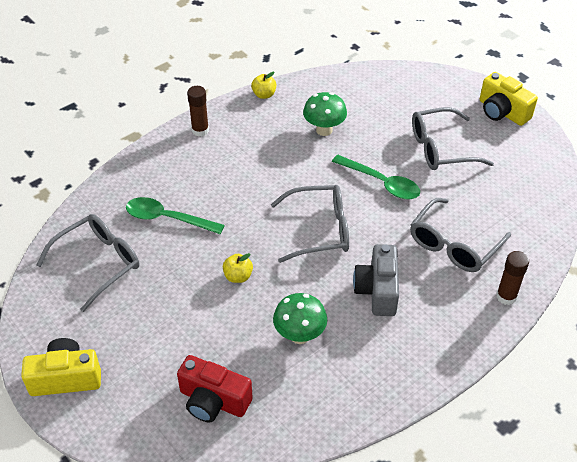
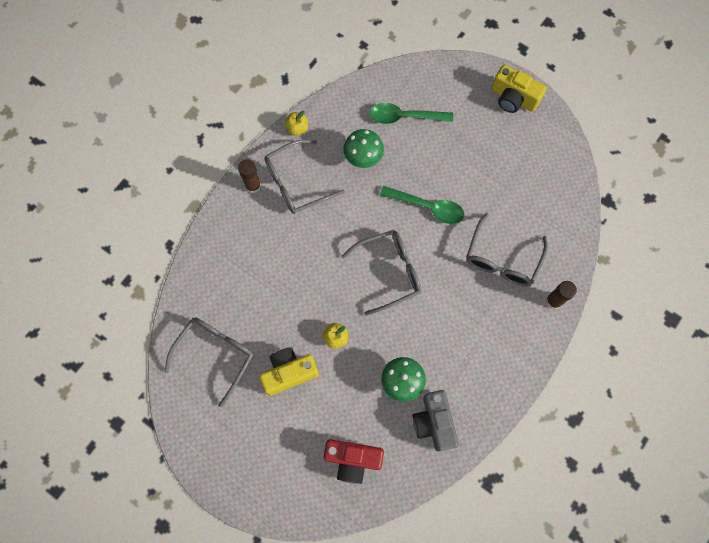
camera: 15 degrees left, 25 degrees up
yellow camera [21,338,101,396] -> yellow camera moved to [259,348,319,396]
green spoon [126,197,225,234] -> green spoon moved to [370,103,453,124]
grey camera [353,244,399,316] -> grey camera moved to [413,390,459,452]
grey glasses [412,107,494,170] -> grey glasses moved to [264,139,345,214]

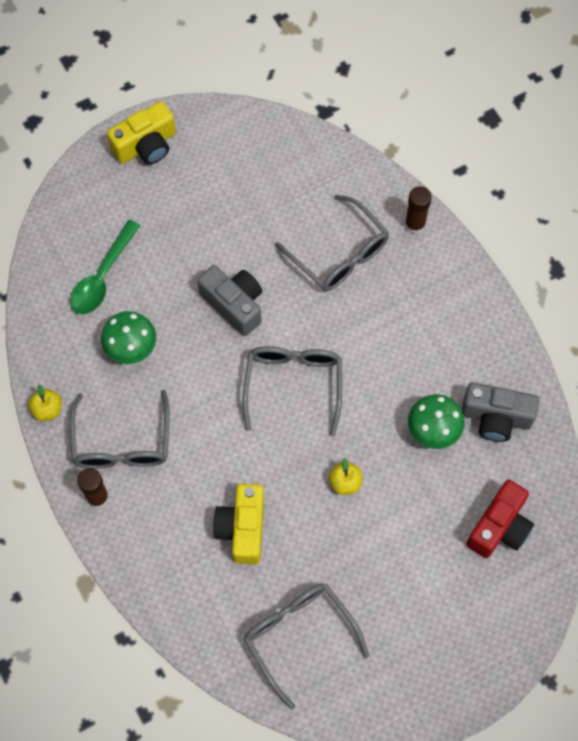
camera: 65 degrees left, 5 degrees down
yellow camera [259,348,319,396] -> yellow camera moved to [213,484,264,564]
green spoon [380,186,465,224] -> grey camera [197,265,262,336]

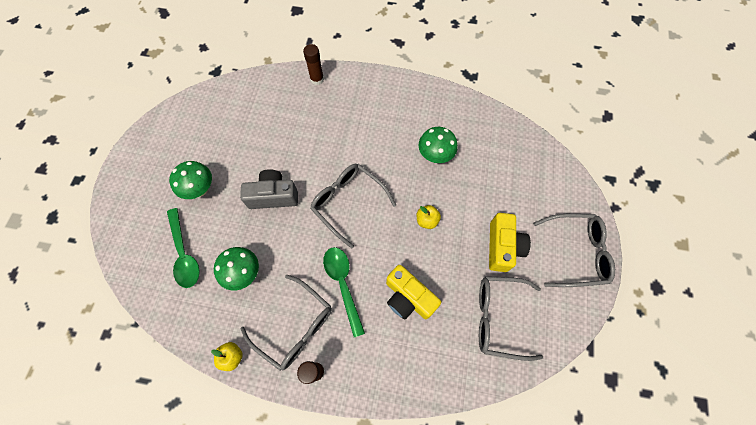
camera: 50 degrees left, 0 degrees up
yellow camera [107,101,176,165] -> yellow camera moved to [489,213,531,272]
grey glasses [275,195,389,291] -> grey glasses moved to [533,214,615,287]
grey camera [462,382,539,442] -> none
red camera [466,480,534,558] -> none
none -> green mushroom [169,161,212,199]
none -> green spoon [323,247,365,337]

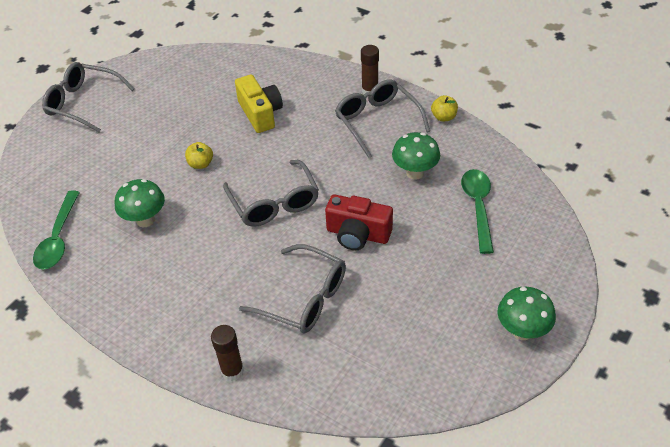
camera: 155 degrees left, 20 degrees down
green mushroom [169,161,212,199] -> green mushroom moved to [497,287,556,340]
grey camera [240,169,298,209] -> red camera [325,194,393,250]
green spoon [323,247,365,337] -> green spoon moved to [33,191,80,270]
grey glasses [479,276,543,361] -> grey glasses moved to [239,244,346,333]
yellow camera [489,213,531,272] -> none

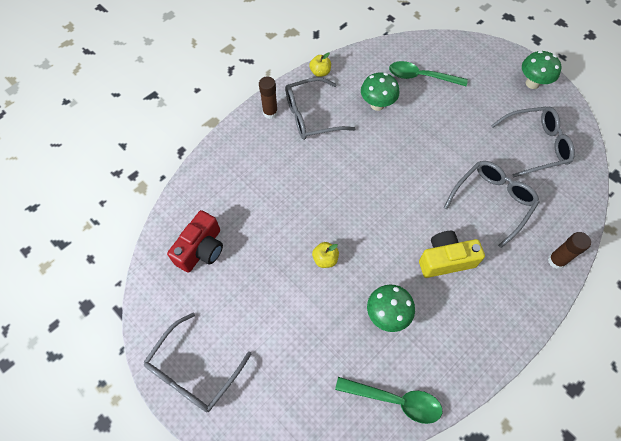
camera: 80 degrees left, 15 degrees up
grey glasses [223,160,319,227] -> grey glasses moved to [491,107,575,178]
yellow camera [235,74,283,133] -> yellow camera moved to [419,231,485,278]
red camera [325,194,393,250] -> red camera moved to [167,210,223,273]

